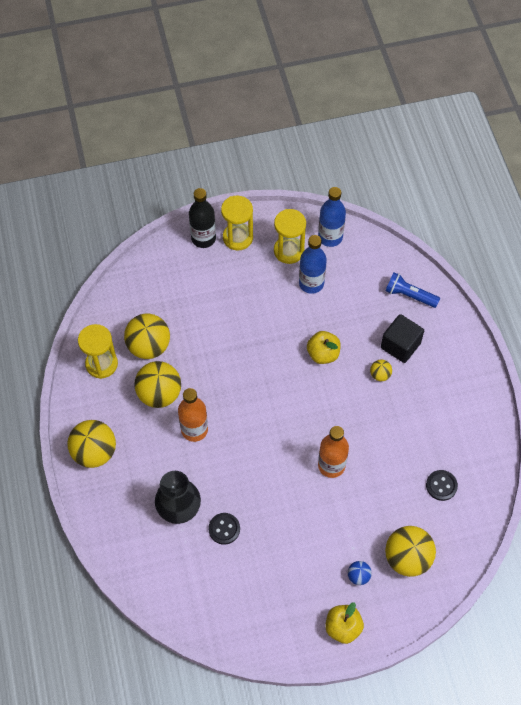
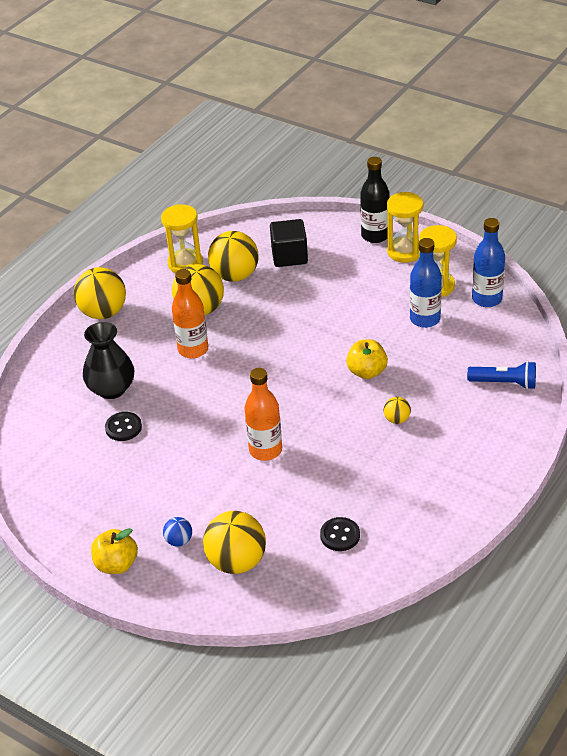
camera: 50 degrees right, 20 degrees down
black cube [381,314,424,363] -> black cube moved to [270,219,308,267]
blue flashlight [385,272,440,308] -> blue flashlight turned 120 degrees clockwise [467,361,536,389]

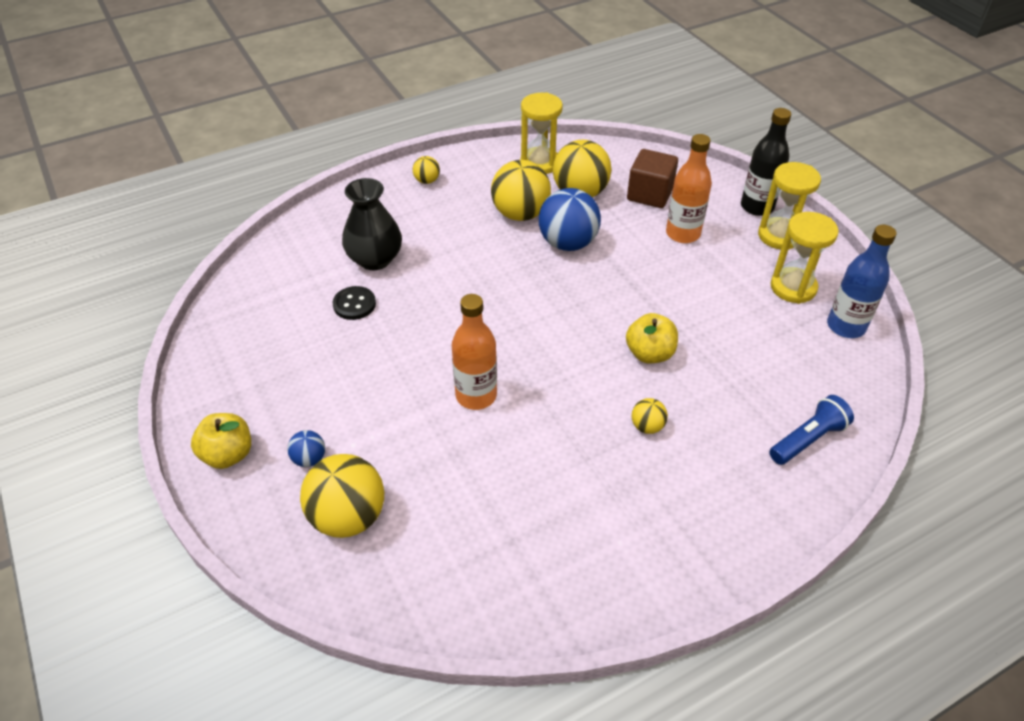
camera: 25 degrees right, 5 degrees up
yellow ball [74,267,126,319] -> yellow ball [413,156,440,184], size x0.48
orange bottle [172,269,208,358] -> orange bottle moved to [666,134,712,243]
black cube [270,219,308,267] -> brown cube [627,149,678,208]
black button [320,517,360,551] -> none
blue bottle [410,238,442,328] -> none
blue flashlight [467,361,536,389] -> blue flashlight turned 75 degrees counterclockwise [769,395,854,465]
none -> blue ball [539,188,601,251]

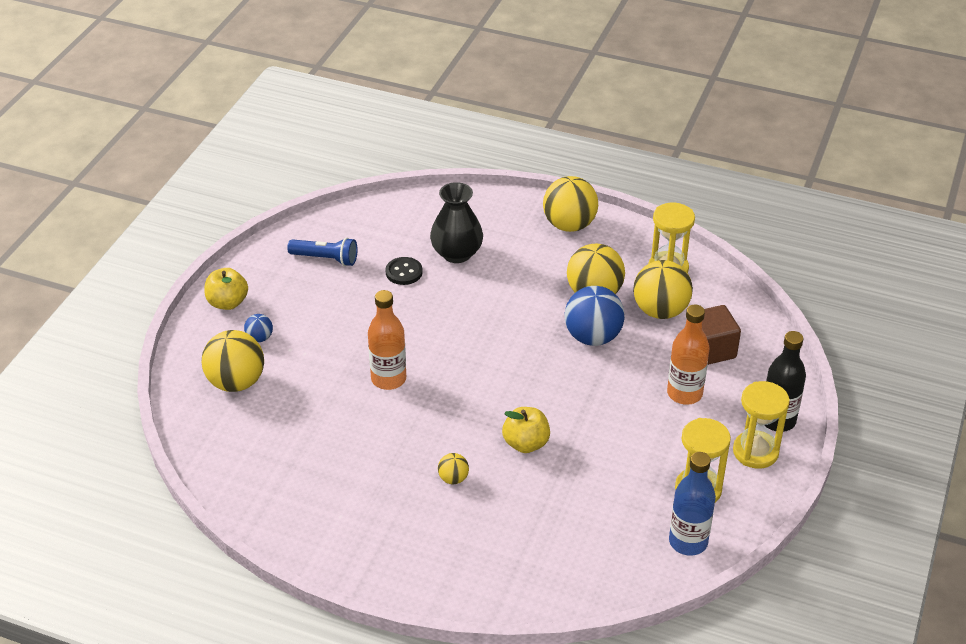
camera: 50 degrees right, 5 degrees down
yellow ball [413,156,440,184] -> yellow ball [543,176,598,232], size x2.09
blue flashlight [769,395,854,465] -> blue flashlight moved to [287,238,358,266]

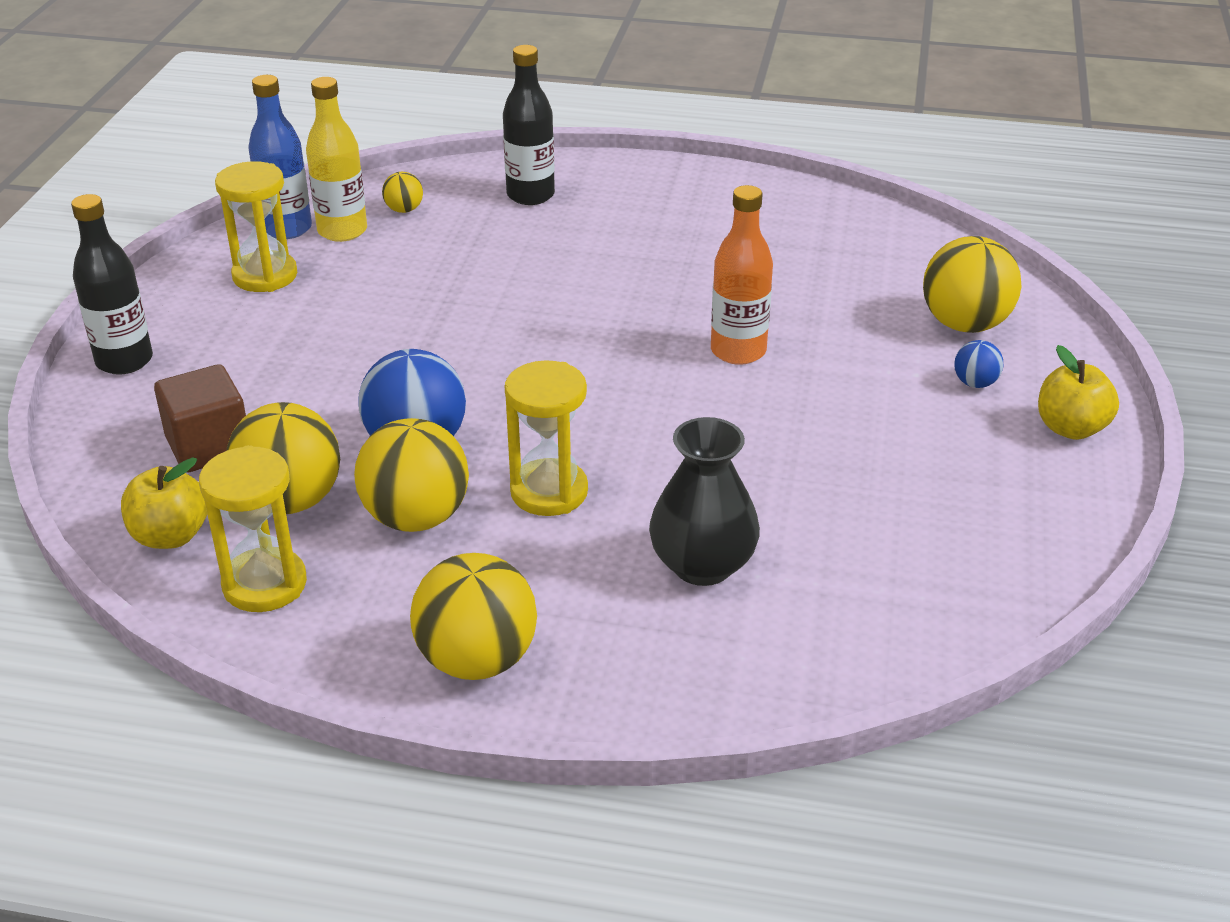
camera: 170 degrees right, 5 degrees down
blue flashlight [287,238,358,266] -> none
black button [386,257,423,285] -> none
yellow ball [438,453,469,484] -> yellow ball moved to [382,172,423,213]
yellow apple [502,407,550,453] -> yellow apple moved to [121,457,207,549]
orange bottle [667,305,709,405] -> none
yellow hourglass [733,381,790,469] -> yellow hourglass moved to [505,360,588,516]
none -> yellow bottle [306,77,367,242]
none -> black bottle [503,45,555,205]

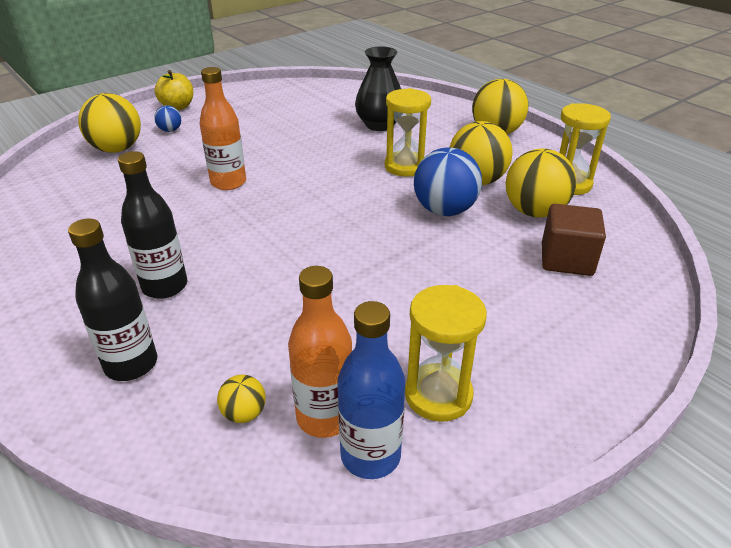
camera: 140 degrees left, 0 degrees up
black bottle [71,194,153,375] -> black bottle moved to [118,151,187,299]
yellow apple [121,457,207,549] -> none
yellow bottle [306,77,367,242] -> orange bottle [288,266,352,438]

